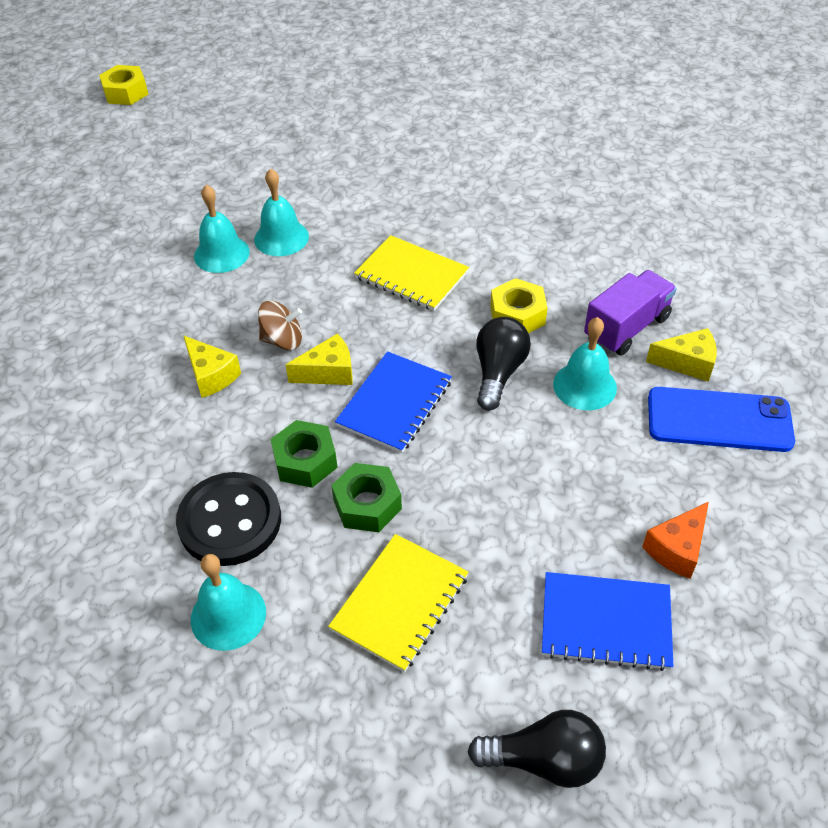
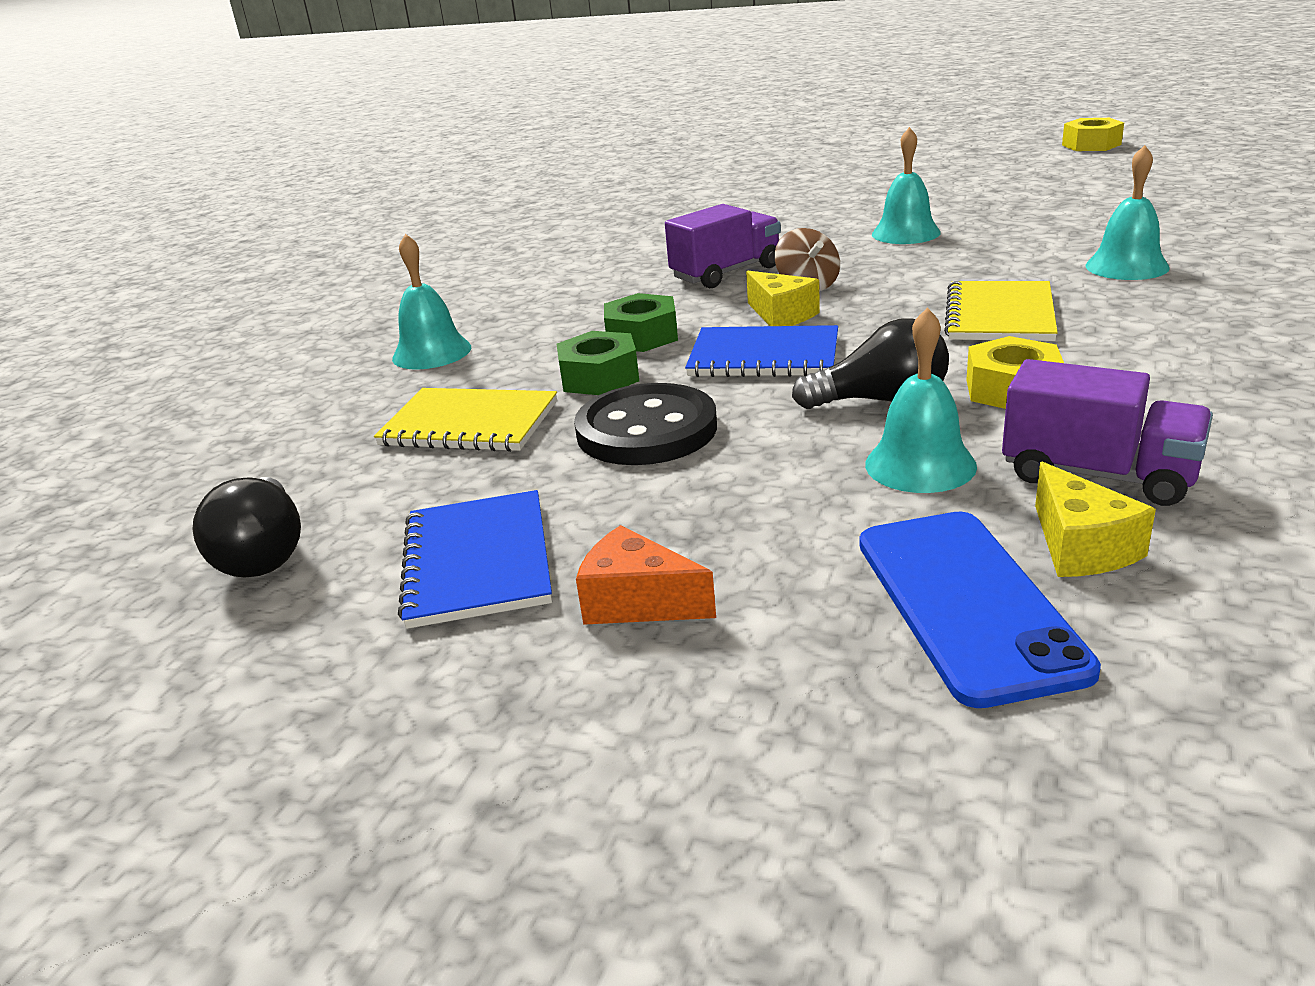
camera: 75 degrees right, 20 degrees down
black button [176,472,281,566] -> black button moved to [574,383,717,465]
yellow cheese [183,335,241,398] -> purple truck [665,204,781,288]
turquoise bell [254,168,309,256] -> turquoise bell moved to [1085,145,1170,280]

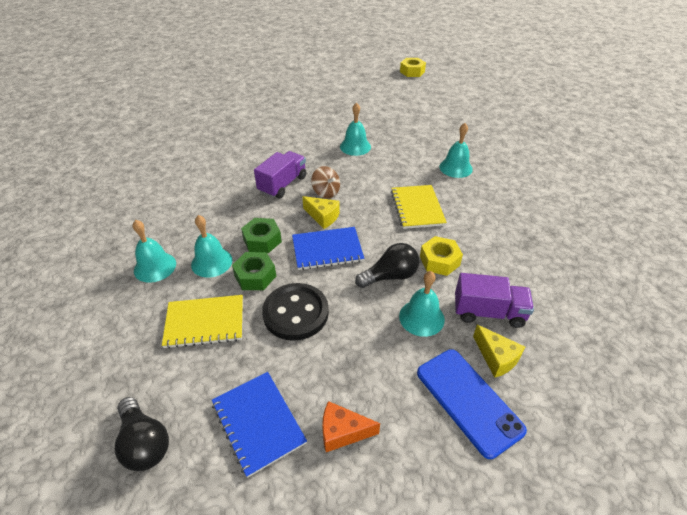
camera: 25 degrees left, 15 degrees up
none -> turquoise bell [191,215,232,278]

